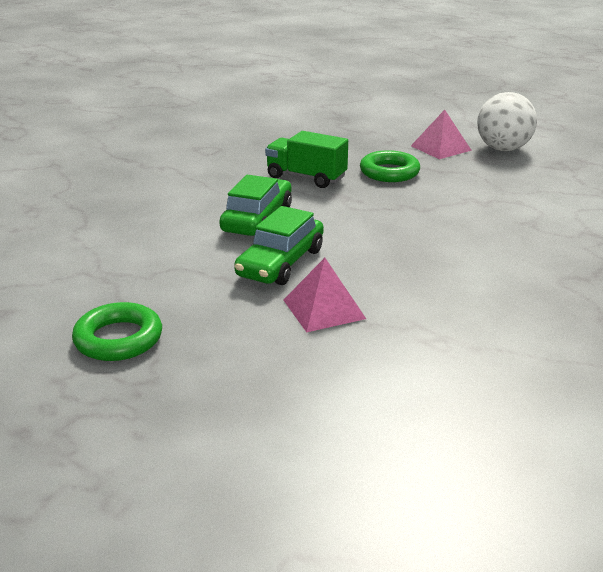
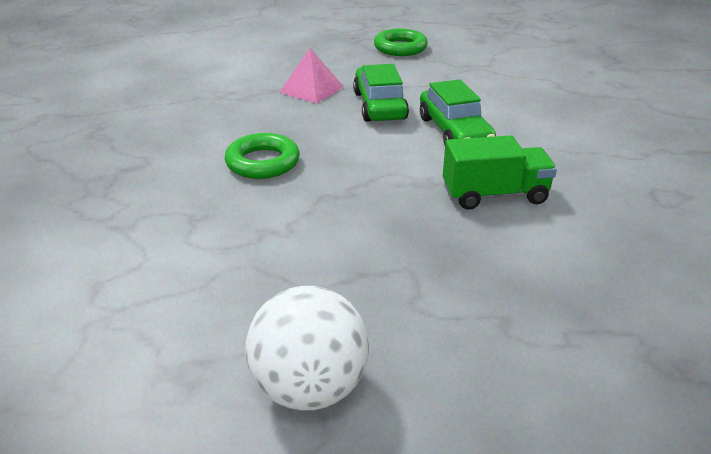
camera: 145 degrees right, 5 degrees up
green ring [360,150,420,182] -> green ring moved to [225,133,300,179]
pink pyramid [411,110,472,159] -> none

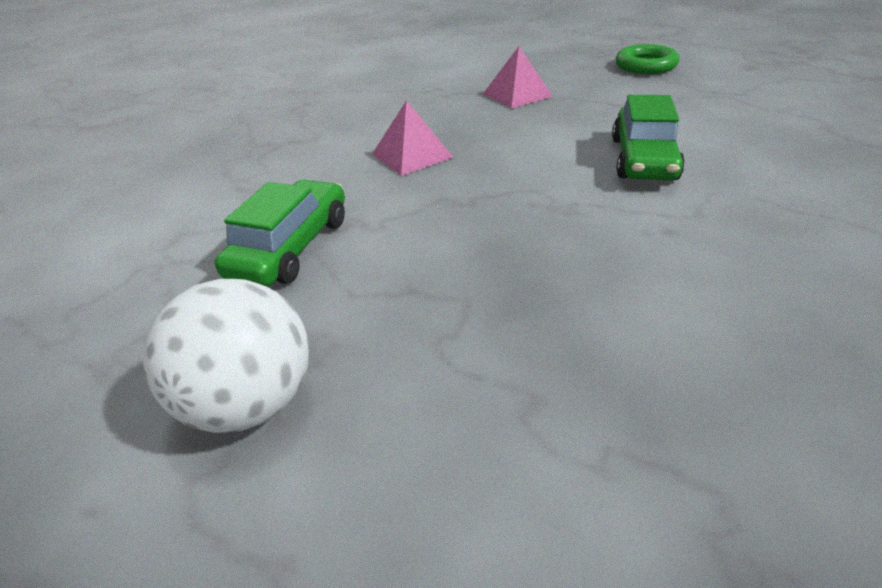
camera: 30 degrees right, 5 degrees up
green ring [225,133,300,179] -> pink pyramid [372,100,453,176]
green car [353,64,409,122] -> green car moved to [215,180,345,286]
green truck [443,136,557,210] -> none

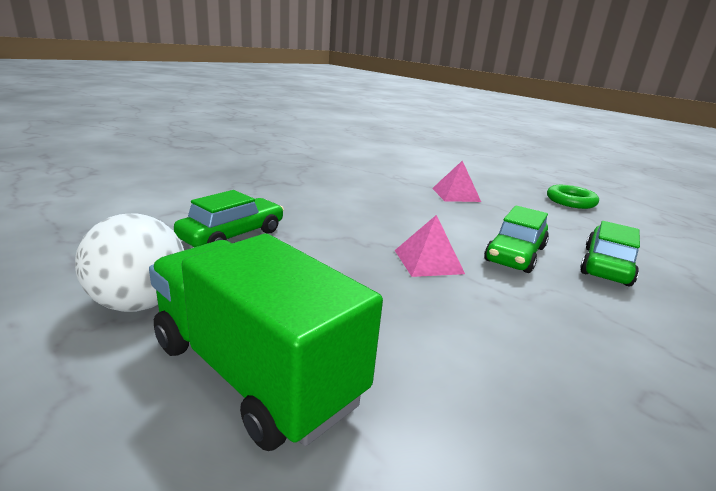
camera: 15 degrees right, 15 degrees down
pink pyramid [372,100,453,176] -> pink pyramid moved to [394,215,465,277]
none -> green truck [149,234,383,451]
none -> green car [580,221,640,286]

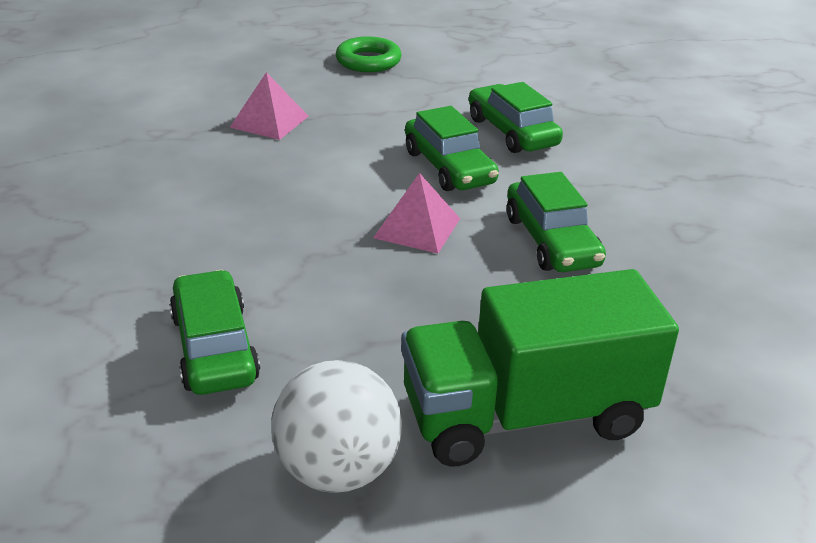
camera: 55 degrees left, 10 degrees up
none -> green car [507,172,606,272]

